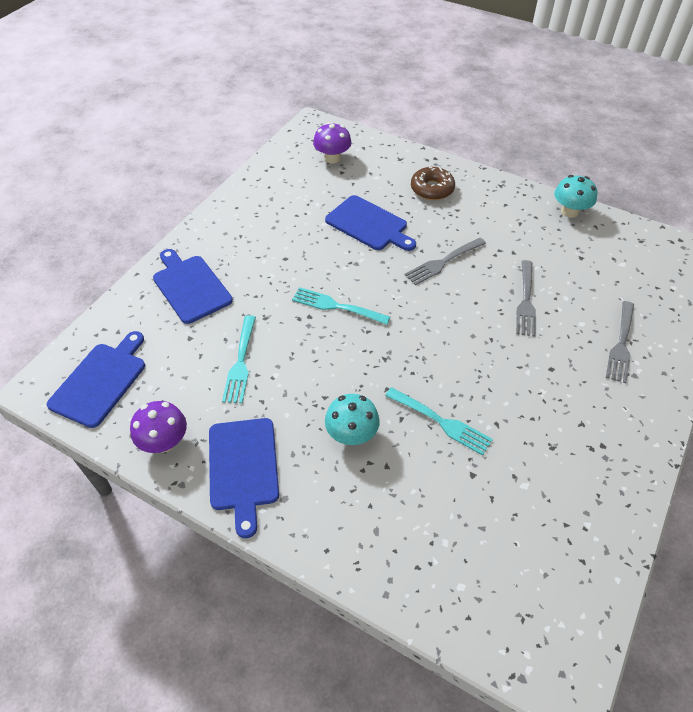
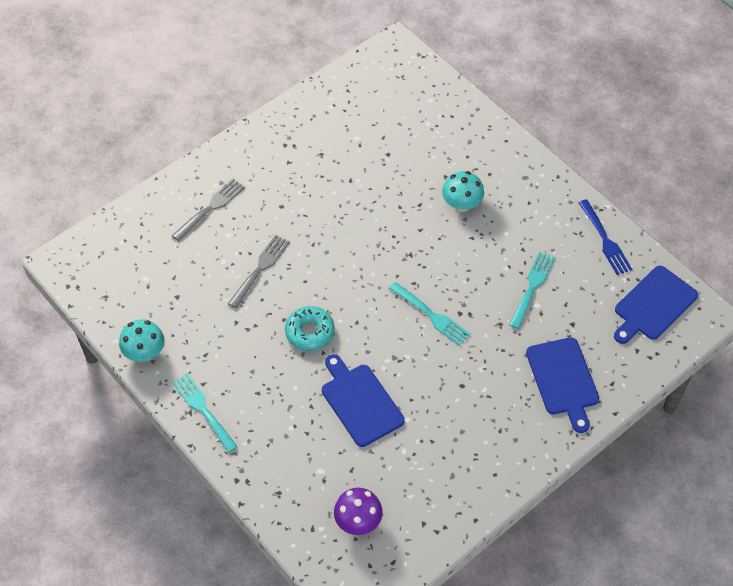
camera: 160 degrees left, 5 degrees up
purple mushroom [130,401,187,453] -> blue fork [579,199,632,275]
blue cutting board [209,418,279,538] -> none
turquoise fork [385,387,493,456] -> turquoise fork moved to [172,373,238,453]
grey fork [405,238,486,285] -> turquoise donut [285,306,335,351]
brown donut [411,167,455,200] -> none

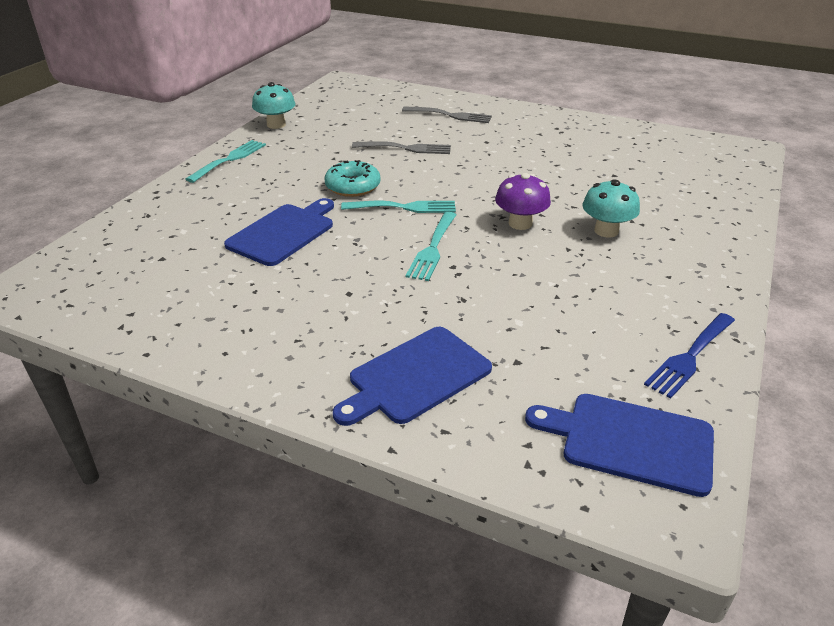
camera: 65 degrees right, 20 degrees down
purple mushroom [334,488,383,535] -> purple mushroom moved to [495,173,551,230]
turquoise fork [509,252,555,329] -> turquoise fork moved to [341,201,456,213]

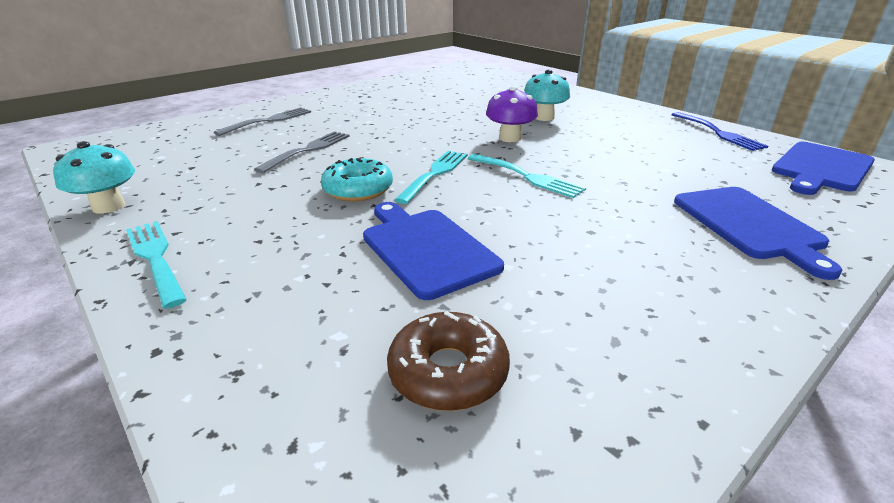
camera: 65 degrees left, 5 degrees down
none -> brown donut [387,311,510,411]

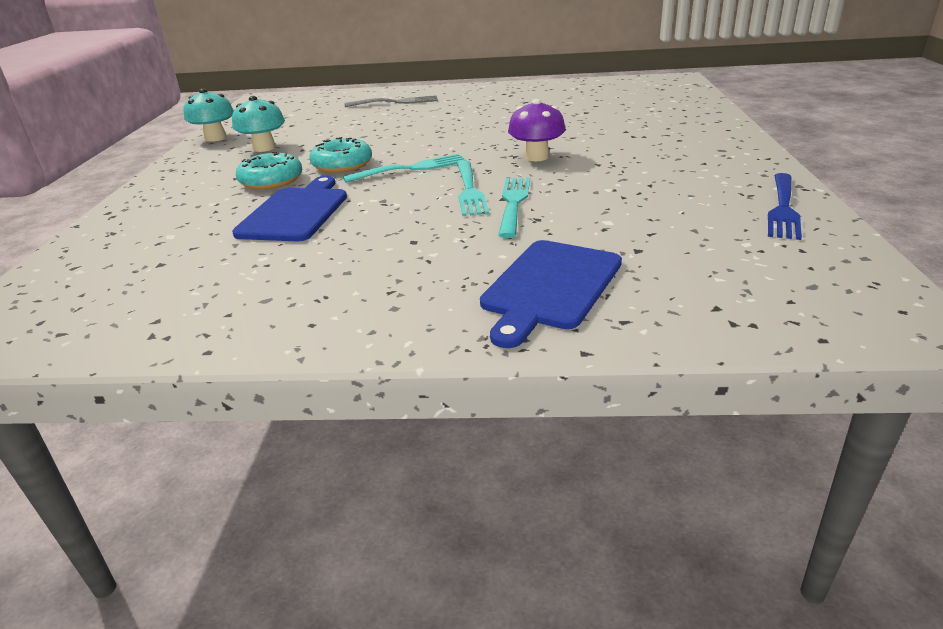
camera: 45 degrees right, 0 degrees up
turquoise fork [126,221,187,309] -> turquoise fork moved to [498,178,530,238]
grey fork [254,132,350,173] -> none
brown donut [387,311,510,411] -> none
turquoise mushroom [524,70,570,121] -> turquoise mushroom moved to [232,96,285,152]
blue cutting board [772,142,875,195] -> none
none -> turquoise donut [236,152,303,190]

